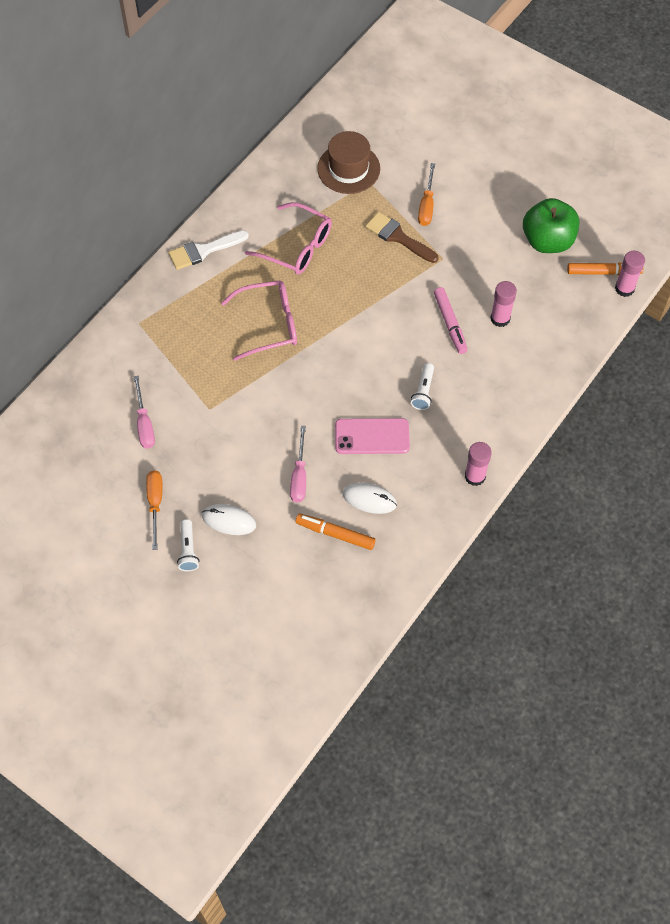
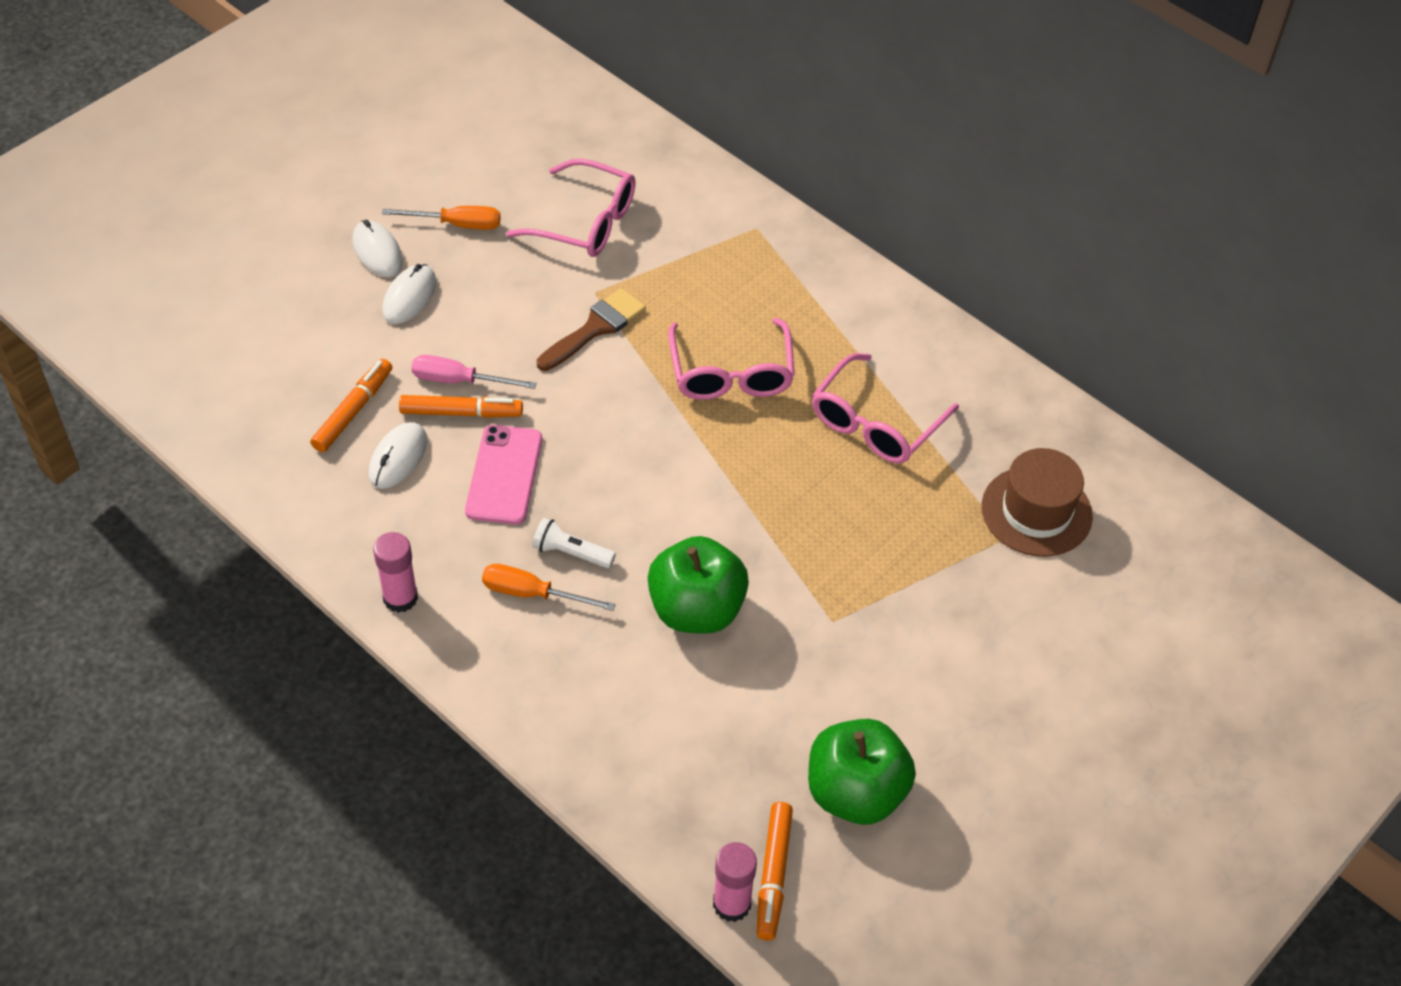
camera: 95 degrees right, 10 degrees down
pink screwdriver [134,376,155,449] -> pink glasses [506,158,636,257]
white brush [168,230,249,270] -> none
white flashlight [177,519,199,571] -> white mouse [353,220,403,277]
brown brush [365,212,438,263] -> brown brush moved to [537,288,646,371]
orange screwdriver [418,163,435,226] -> orange screwdriver moved to [482,564,616,611]
pink marker [434,287,468,354] -> green apple [648,536,749,634]
pink glue stick [490,281,517,327] -> none
none -> orange marker [399,395,523,418]

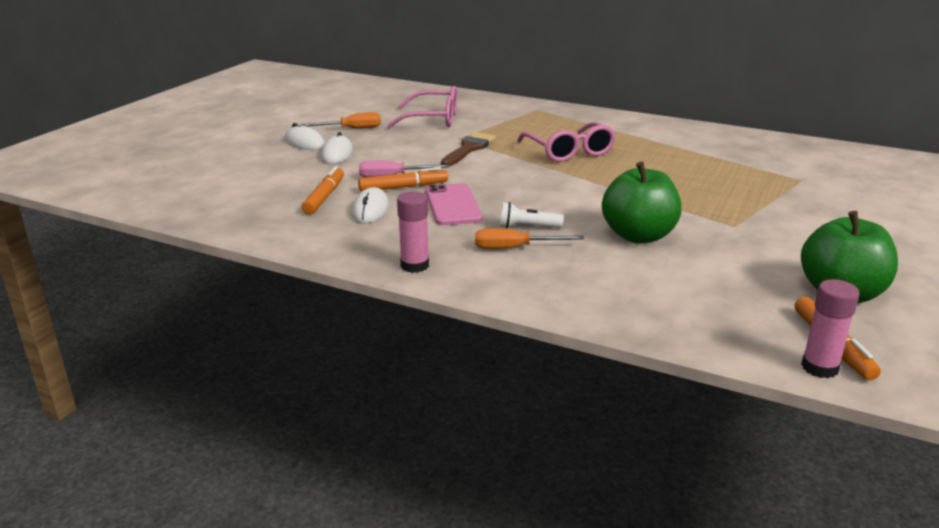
camera: 15 degrees left, 25 degrees down
pink glasses [812,353,959,463] -> none
brown hat [982,448,1093,557] -> none

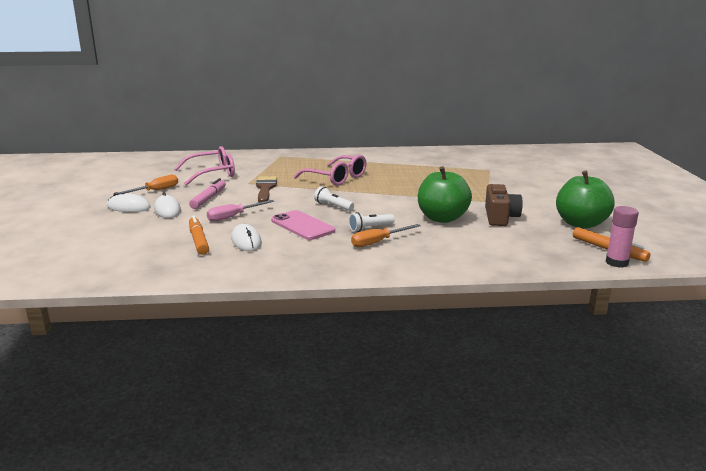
camera: 30 degrees left, 5 degrees down
orange marker [358,167,448,192] -> none
pink glue stick [397,191,429,273] -> none
none -> pink marker [189,178,226,209]
none -> white flashlight [314,186,354,211]
none -> brown camera [485,184,523,226]

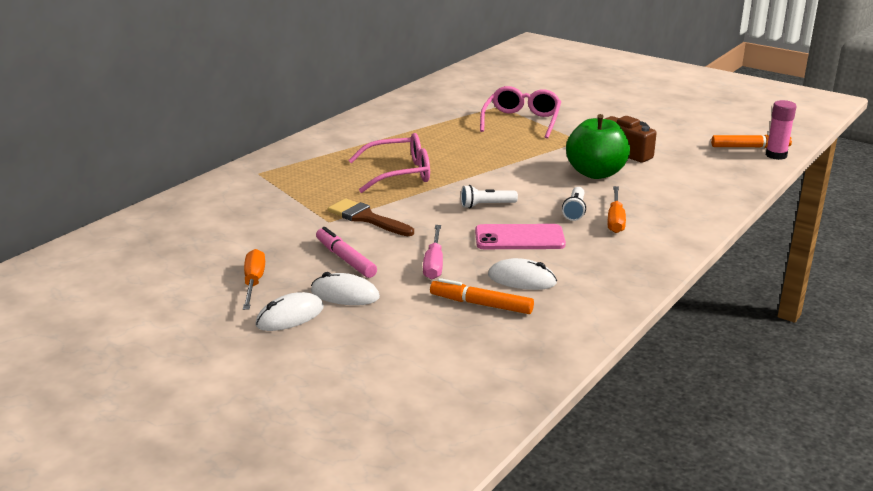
camera: 50 degrees left, 5 degrees up
pink glasses [174,146,235,186] -> pink glasses moved to [480,86,561,139]
green apple [556,170,615,228] -> none

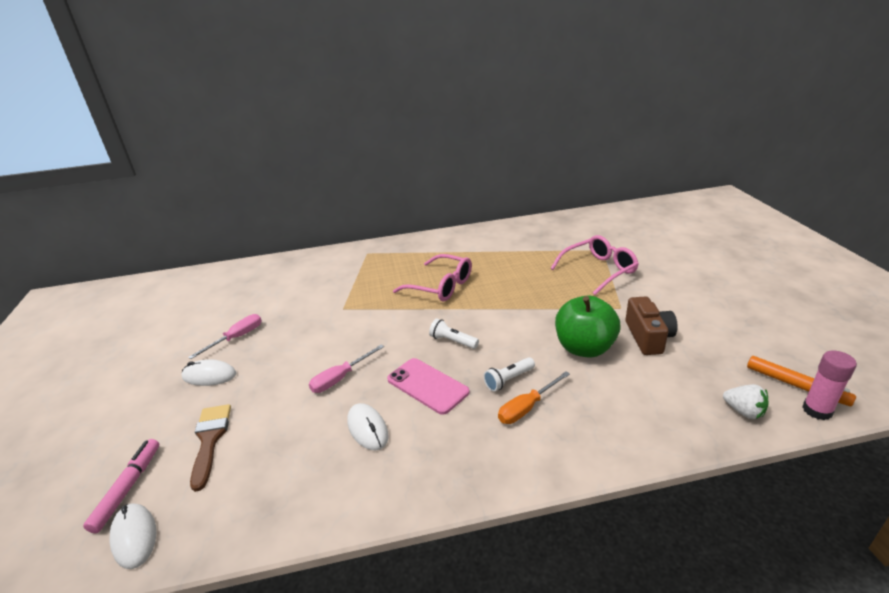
camera: 45 degrees right, 5 degrees up
orange screwdriver [243,249,265,310] -> pink screwdriver [188,314,262,359]
white mouse [311,272,380,305] -> white mouse moved to [110,503,156,569]
pink marker [316,227,377,278] -> pink marker moved to [83,439,159,533]
brown brush [328,199,414,236] -> brown brush moved to [190,404,231,492]
orange marker [430,278,534,314] -> none
none -> white strawberry [723,384,768,419]

